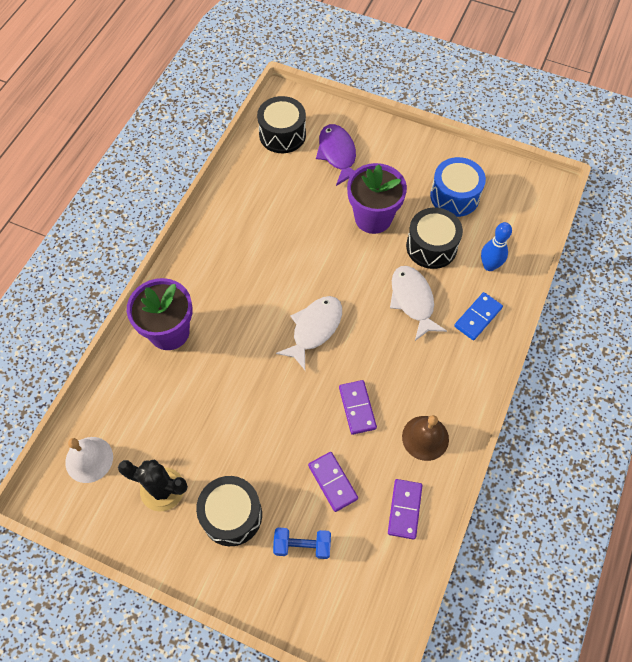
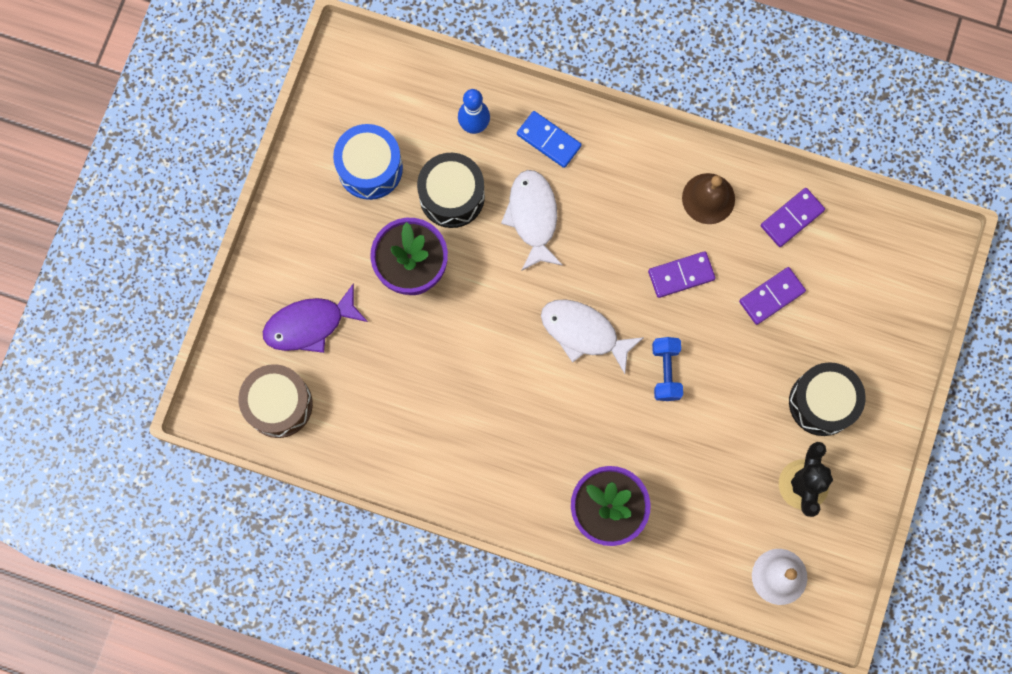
camera: 95 degrees left, 15 degrees up
black drum [257,96,306,153] -> brown drum [239,364,313,438]
blue dumbbell [273,527,331,559] -> blue dumbbell moved to [652,337,683,401]
purple domino [388,479,423,540] -> purple domino turned 45 degrees counterclockwise [761,188,825,247]
white fish [390,266,447,341] -> white fish turned 105 degrees clockwise [501,170,563,271]

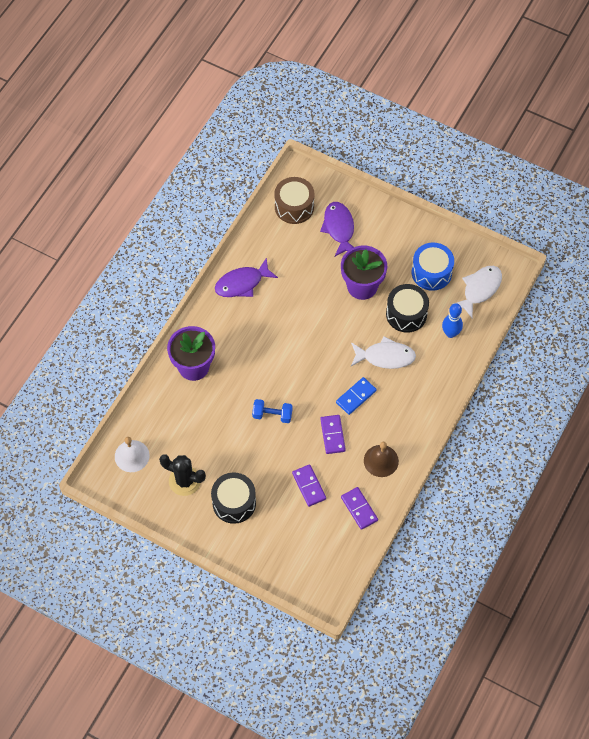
camera: 100 degrees right, 15 degrees down
blue domino [517,111,582,168] -> blue domino moved to [336,377,377,415]
white fish [541,300,644,374] -> white fish moved to [451,266,502,318]
none -> purple fish [215,257,278,297]

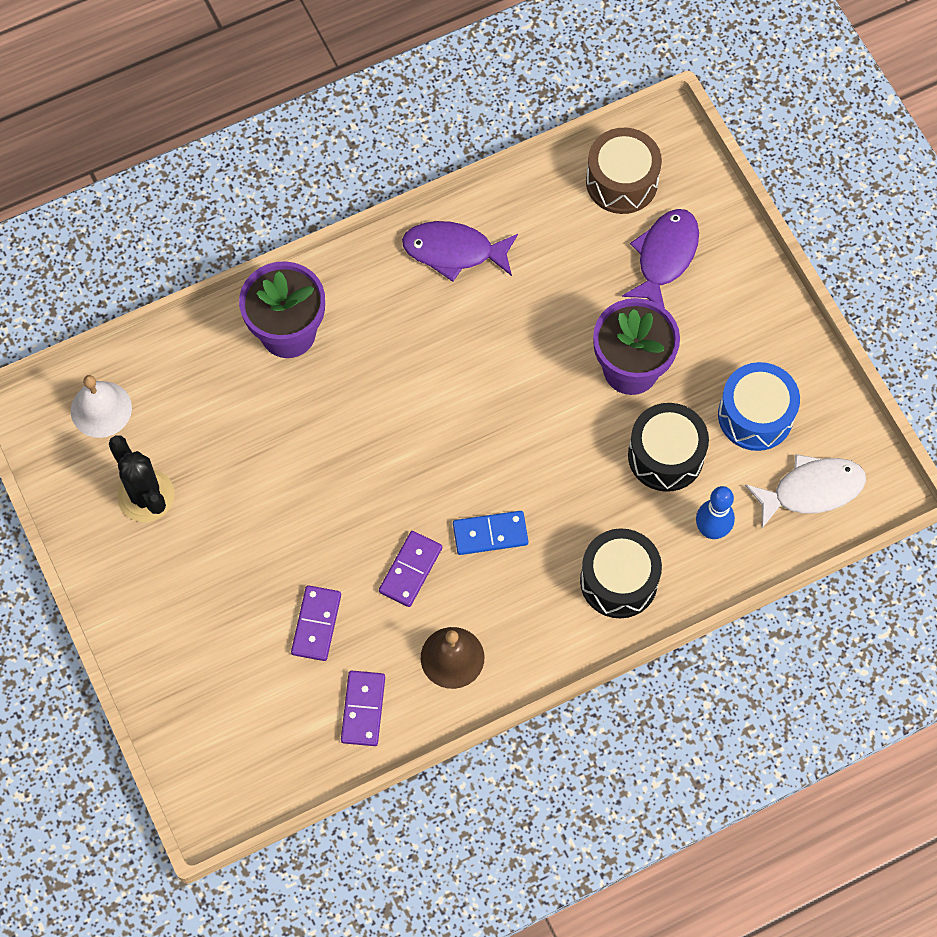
camera: 35 degrees right, 5 degrees up
black drum [211,473,256,524] -> black drum moved to [580,528,662,618]
blue dumbbell [252,399,293,423] -> none
white fish [351,336,416,369] -> none

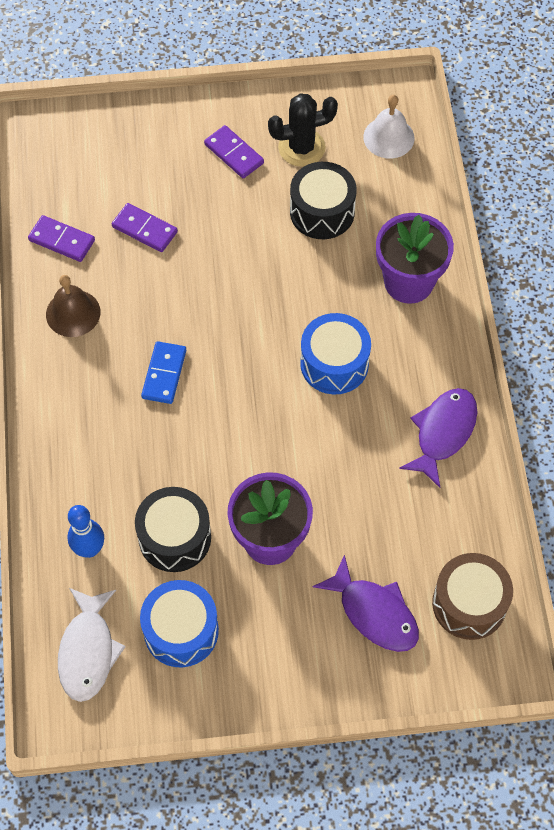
camera: 110 degrees right, 5 degrees down
purple domino [379,531,442,607] -> purple domino moved to [204,125,264,178]
black drum [580,528,662,618] -> black drum moved to [290,162,357,239]
none -> blue drum [300,313,371,394]

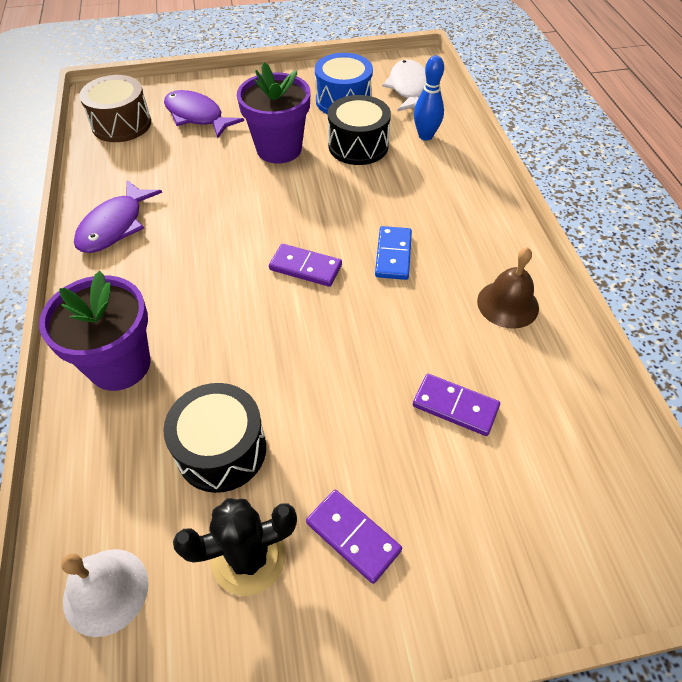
camera: 175 degrees right, 10 degrees down
purple domino [28,215,95,262] -> purple domino moved to [269,244,342,287]
blue drum [300,313,371,394] -> none

